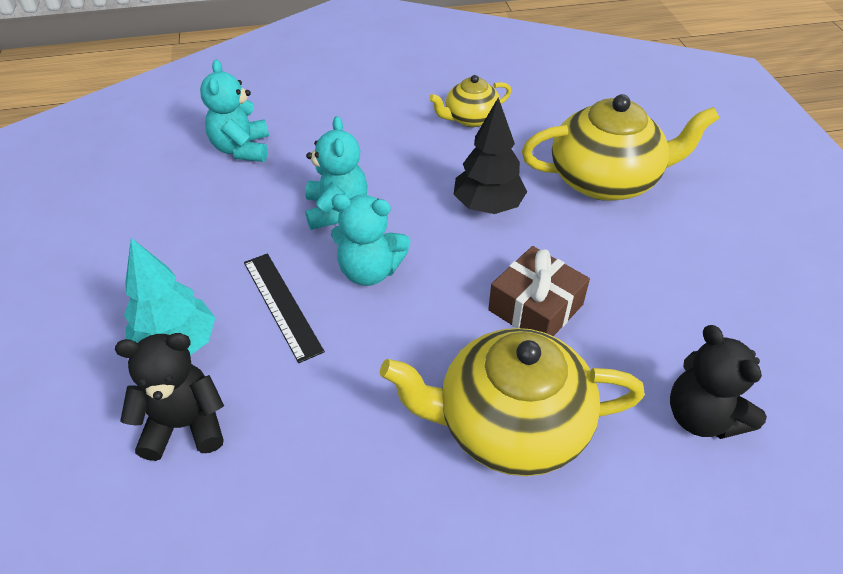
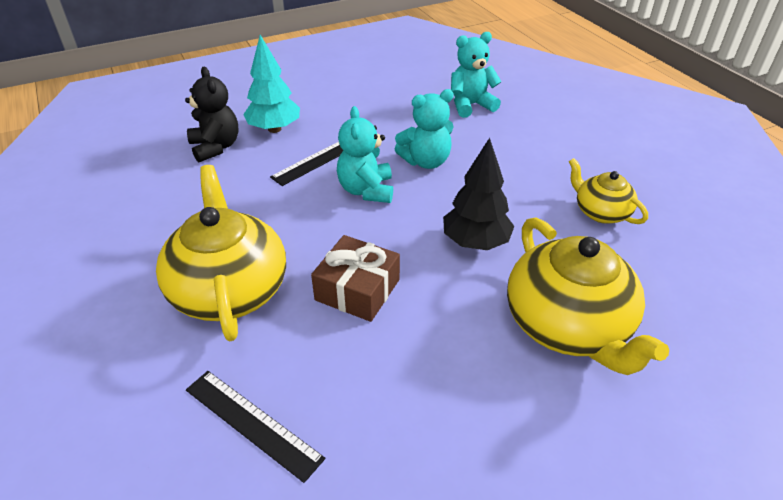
camera: 75 degrees right, 5 degrees down
black teddy bear [670,325,767,439] -> black ruler [186,371,325,483]

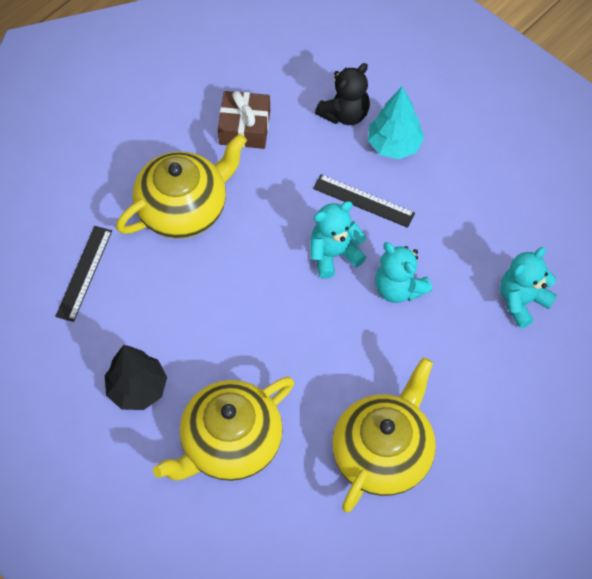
camera: 70 degrees right, 20 degrees up
brown gift [311,235,400,322] -> brown gift moved to [218,91,270,149]
black tree [443,138,514,250] -> black tree moved to [105,345,167,410]
turquoise teddy bear [451,32,501,118] -> turquoise teddy bear turned 90 degrees counterclockwise [500,247,557,328]
yellow teapot [569,158,648,224] -> yellow teapot [332,357,436,512], size x1.84

